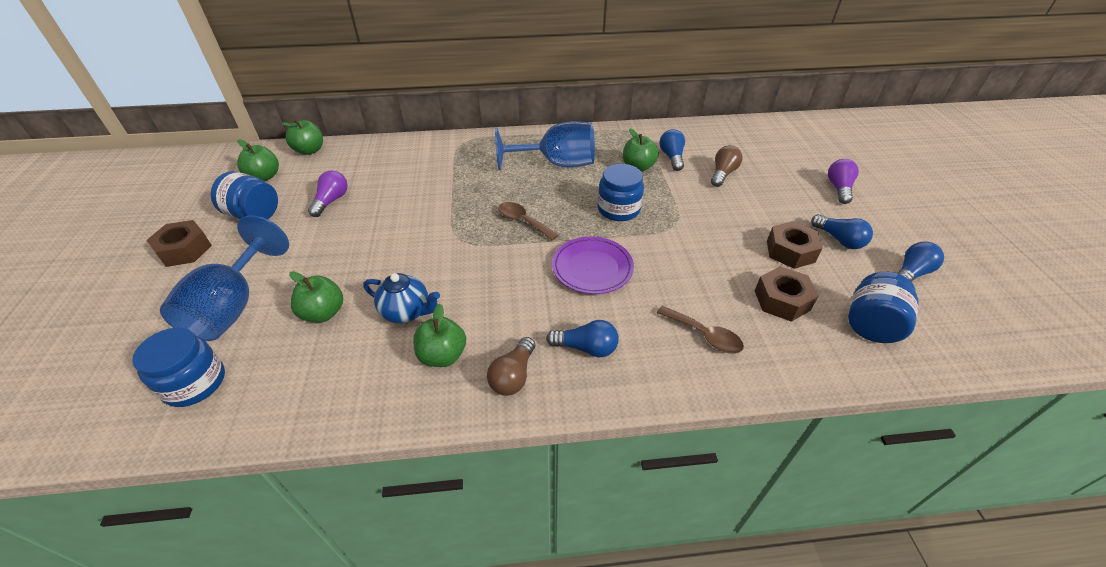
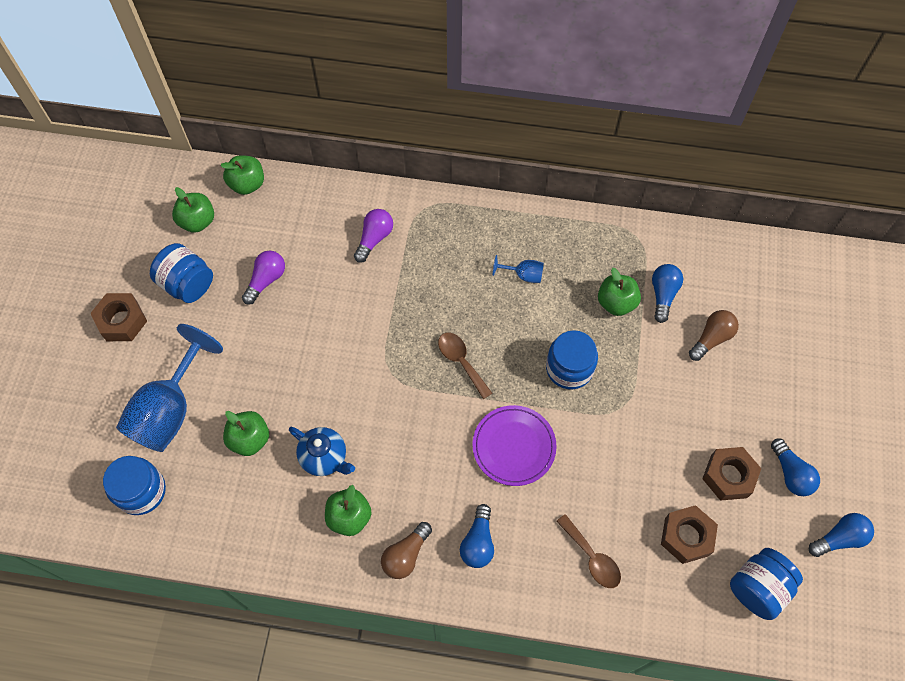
camera: 15 degrees right, 20 degrees up
blue goblet [495,121,595,170] -> blue goblet [493,255,544,283], size x0.44
blue light bulb [546,320,619,357] -> blue light bulb turned 75 degrees clockwise [460,504,494,568]
purple light bulb [828,159,859,204] -> purple light bulb moved to [354,209,393,263]

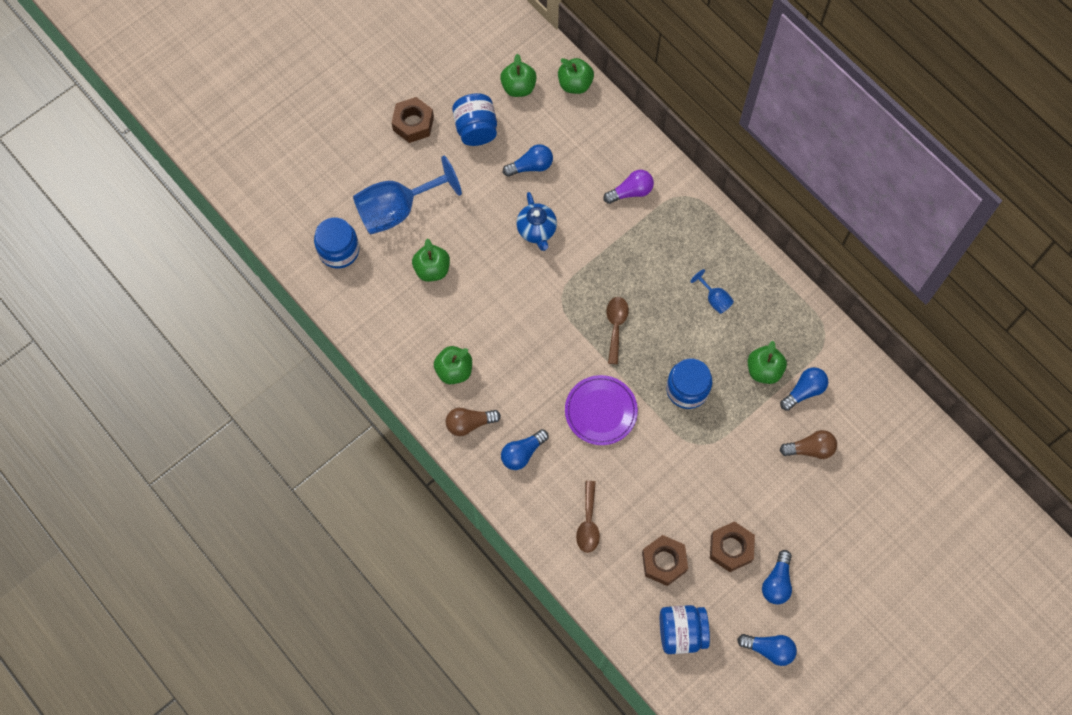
camera: 40 degrees right, 5 degrees up
purple light bulb [242,251,285,305] -> blue light bulb [503,144,553,177]
blue teapot [289,427,355,476] -> blue teapot moved to [516,192,557,251]

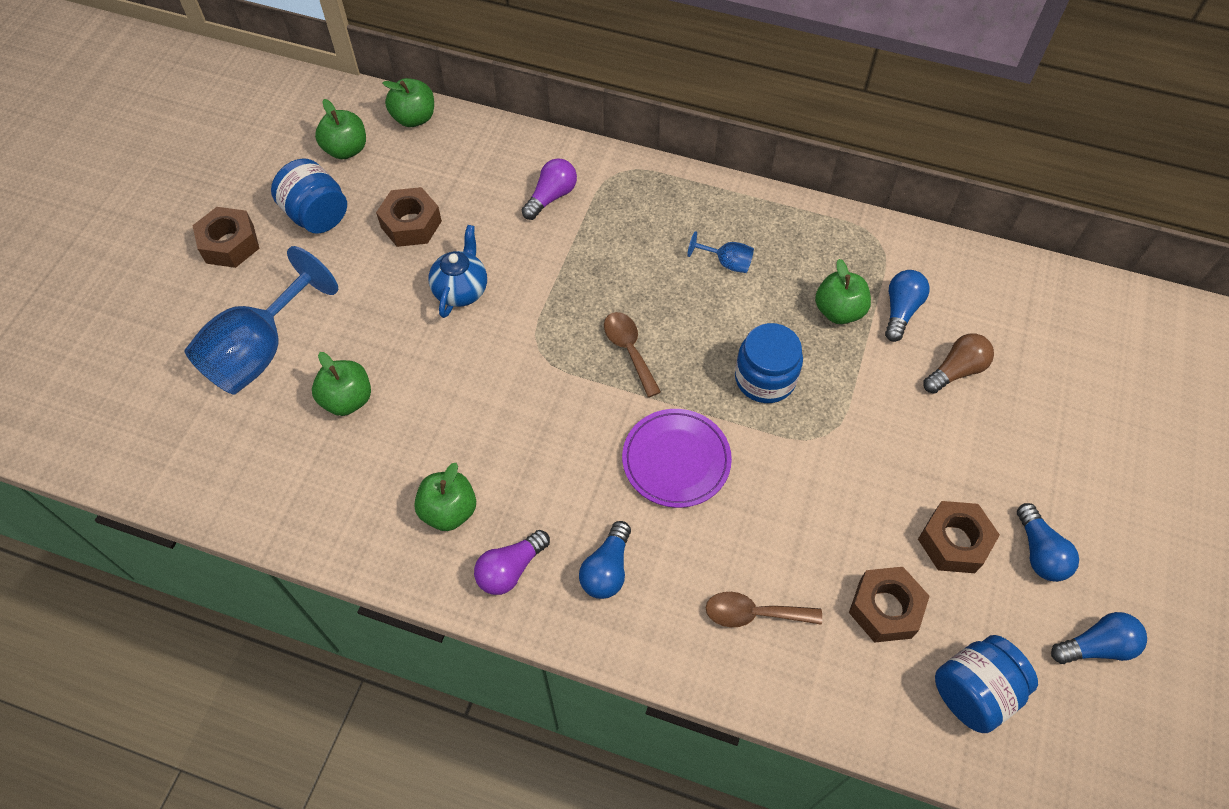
camera: 30 degrees left, 10 degrees down
blue jar [314,217,359,268] -> none
brown light bulb [446,408,501,436] -> purple light bulb [474,530,550,595]
blue light bulb [503,144,553,177] -> brown nut [376,187,442,247]
blue teapot [516,192,557,251] -> blue teapot turned 120 degrees counterclockwise [429,225,487,318]
brown spoon [576,481,600,553] -> brown spoon turned 120 degrees clockwise [706,592,822,627]

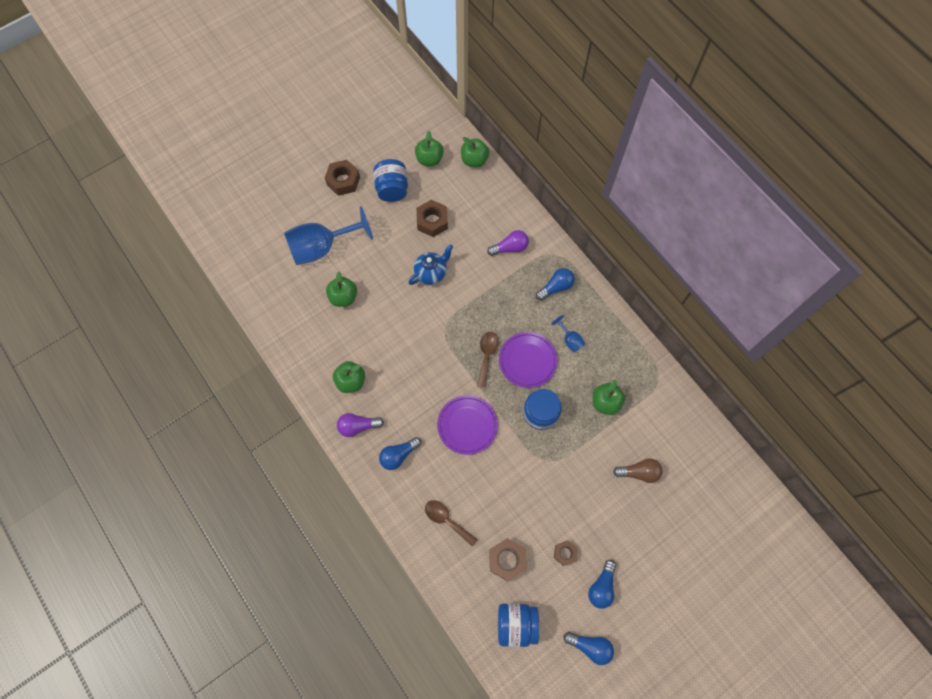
camera: 35 degrees right, 10 degrees up
blue light bulb [885,270,930,342] -> blue light bulb moved to [536,268,575,300]
brown nut [918,501,1000,573] -> brown nut [554,540,578,566], size x0.61
none -> purple plate [499,332,558,388]

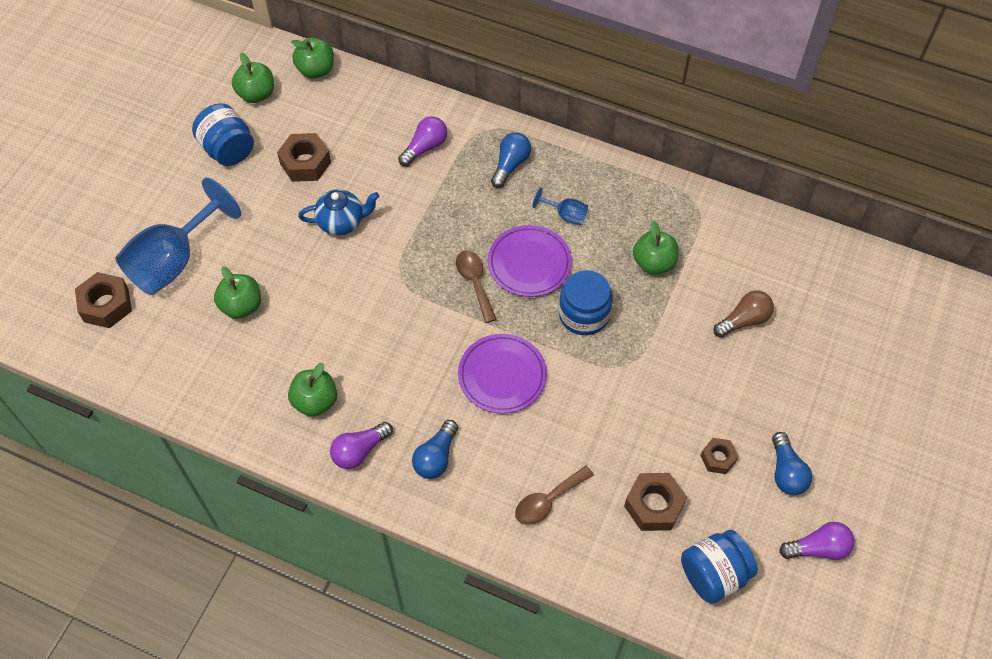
camera: 30 degrees left, 10 degrees down
brown nut [325,160,360,196] -> brown nut moved to [75,272,132,328]
blue teapot [408,244,453,285] -> blue teapot turned 60 degrees clockwise [298,189,379,236]
brown spoon [425,500,478,547] -> brown spoon turned 45 degrees counterclockwise [515,466,594,525]
blue light bulb [563,632,614,665] -> purple light bulb [779,522,855,560]

